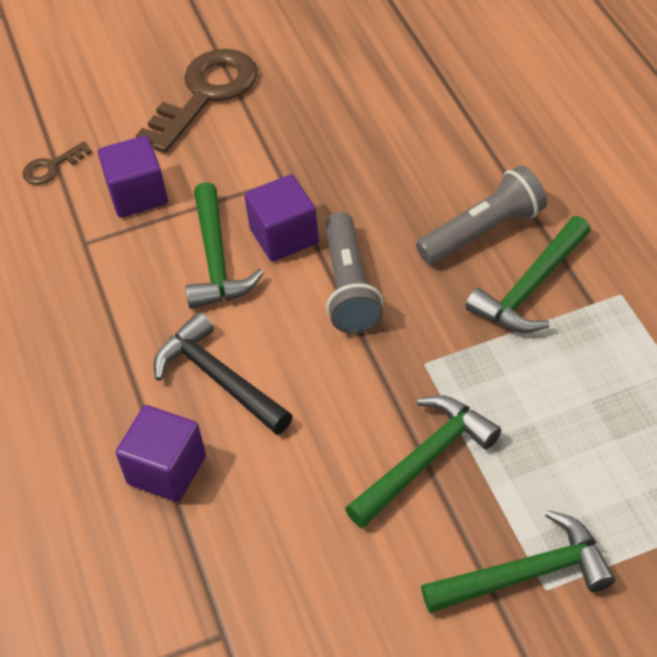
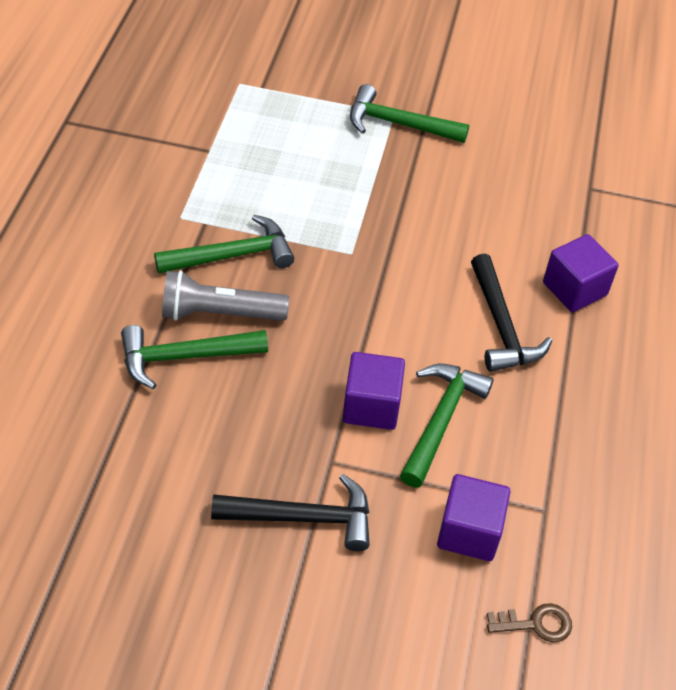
camera: 155 degrees left, 0 degrees up
brown key [136,49,258,153] -> none
grey flashlight [325,212,383,334] -> none
green hammer [345,395,501,528] -> green hammer moved to [121,325,268,389]
none -> black hammer [211,474,370,551]

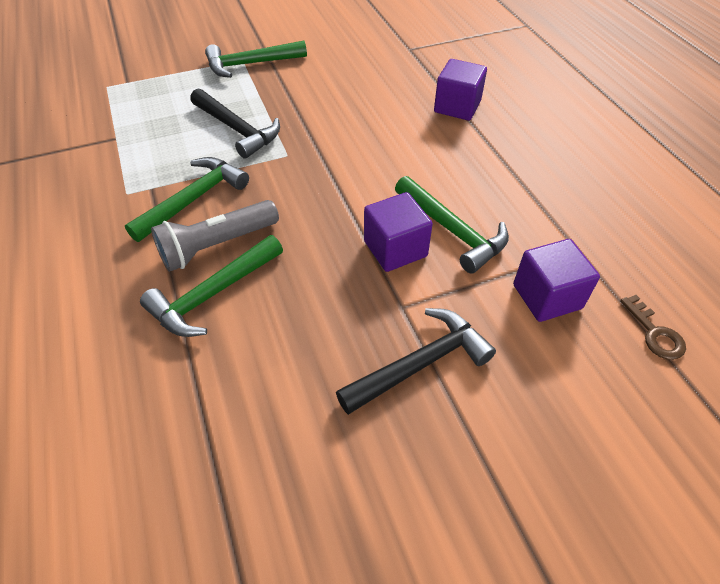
camera: 30 degrees left, 0 degrees up
green hammer [400,364,494,488] -> green hammer turned 150 degrees clockwise [395,176,509,274]
black hammer [471,254,552,372] -> black hammer moved to [190,89,280,159]
brown key [487,603,572,642] -> brown key turned 105 degrees clockwise [620,295,686,360]

